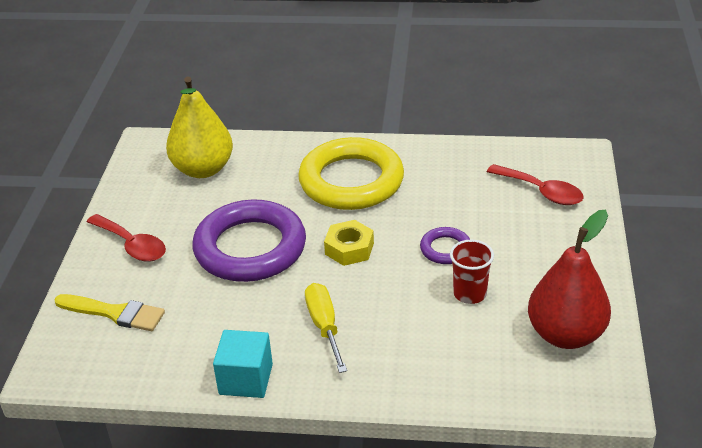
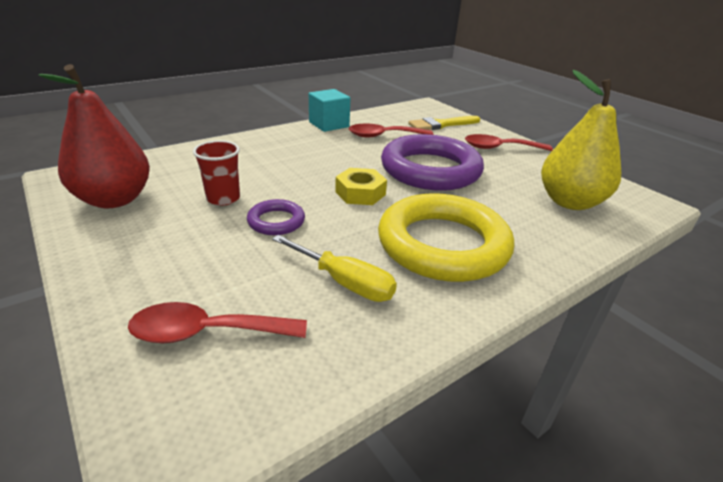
camera: 135 degrees right, 5 degrees down
yellow screwdriver [305,283,347,373] -> yellow screwdriver moved to [272,235,397,302]
none -> red spoon [349,123,433,137]

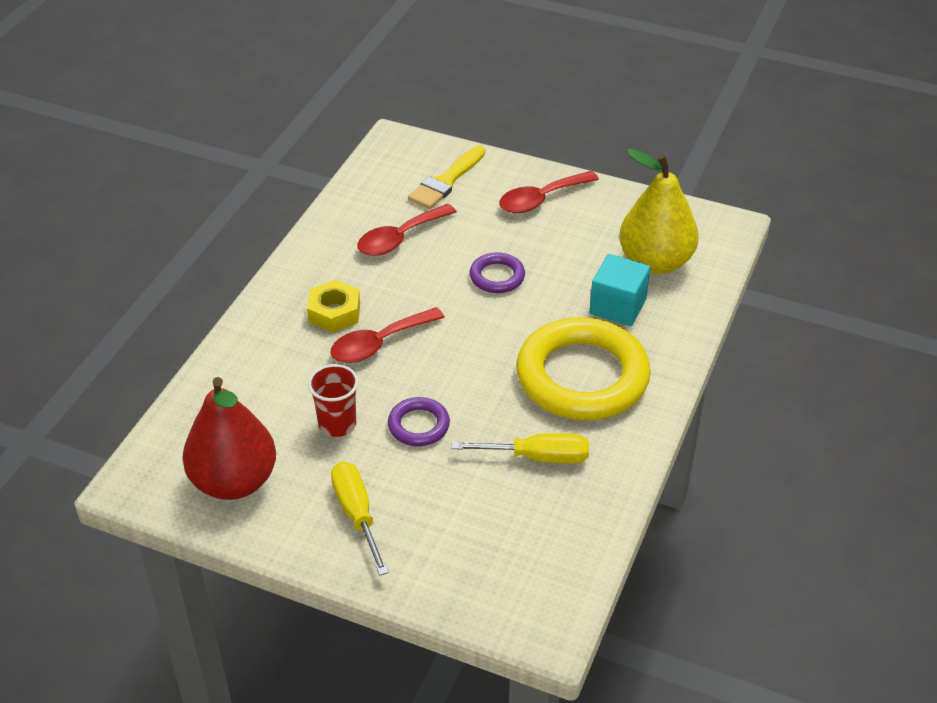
camera: 30 degrees left, 10 degrees up
red spoon [128,302,307,343] -> red spoon moved to [330,307,445,363]
turquoise cube [309,89,350,132] -> turquoise cube moved to [590,254,650,326]
yellow nut [335,168,387,205] -> yellow nut moved to [307,280,360,333]
purple ring [381,134,484,191] -> purple ring [470,252,525,293], size x0.45
none -> yellow screwdriver [331,462,389,575]

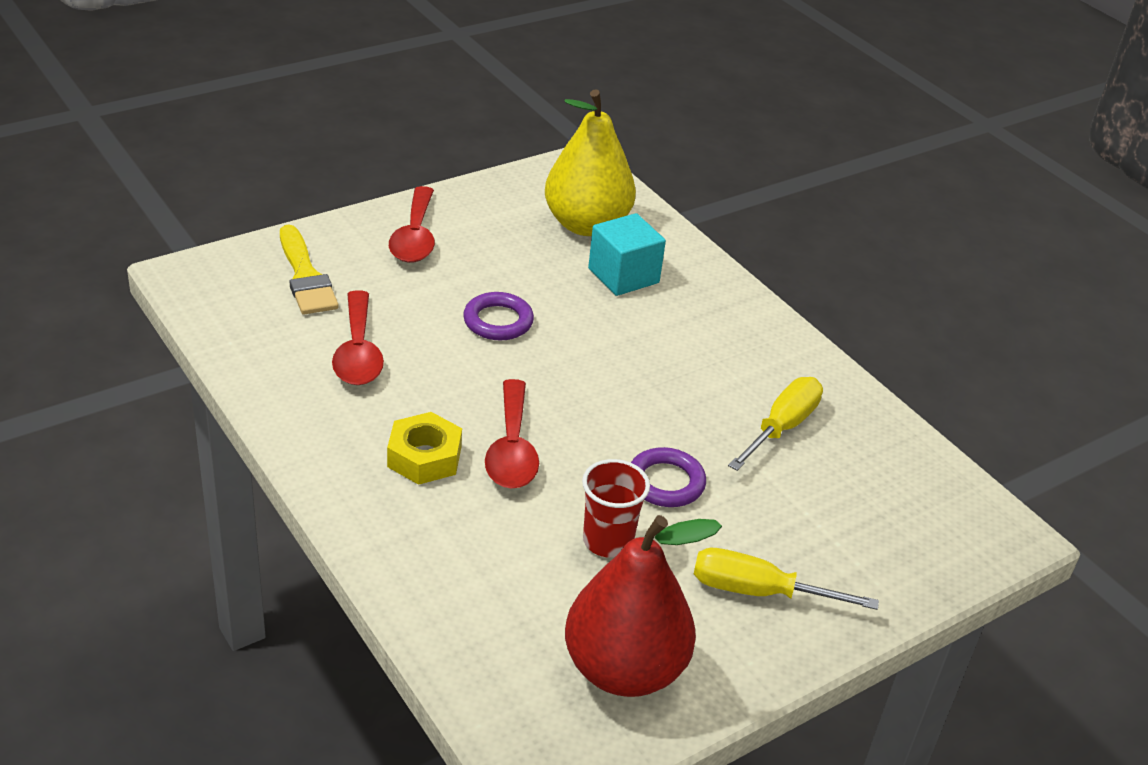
camera: 60 degrees left, 5 degrees down
yellow ring [516,317,651,420] -> none

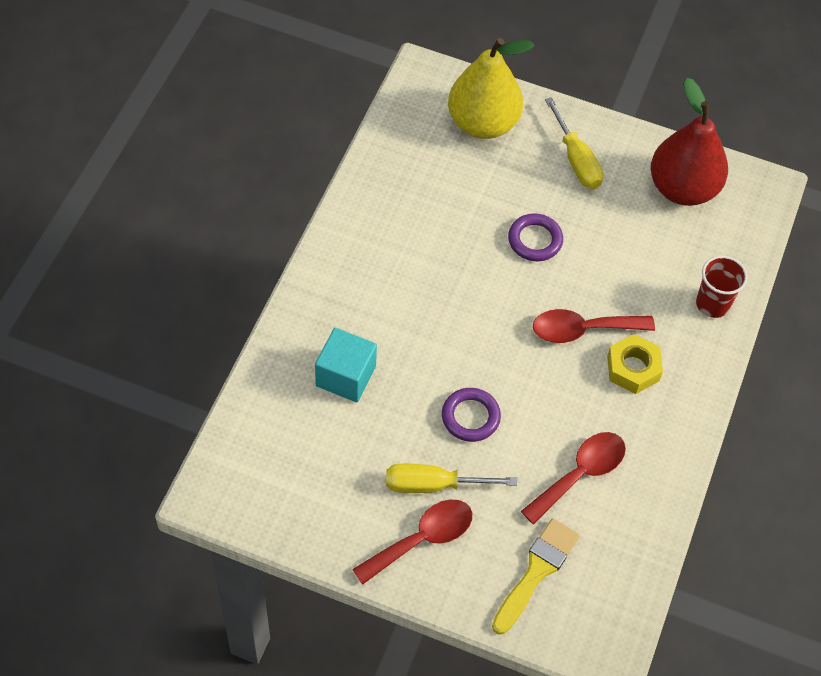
camera: 125 degrees left, 20 degrees up
red spoon [485,379,539,489] -> red spoon turned 150 degrees counterclockwise [533,309,655,343]
yellow pear [545,89,636,236] -> yellow pear moved to [448,38,534,139]
red cup [582,459,650,558] -> red cup moved to [696,255,748,318]
yellow screwdriver [728,377,823,471] -> yellow screwdriver moved to [386,464,517,493]

